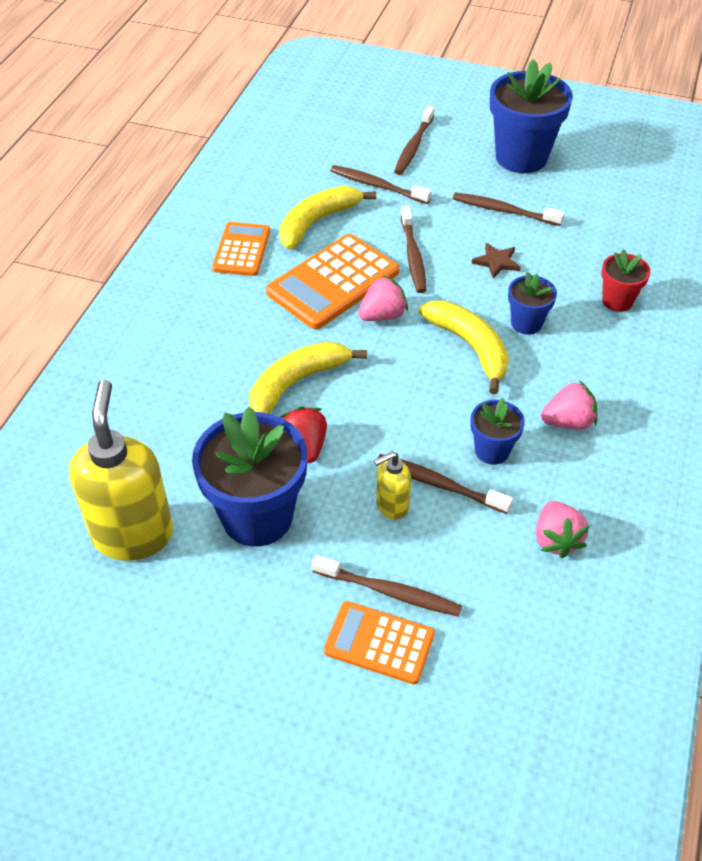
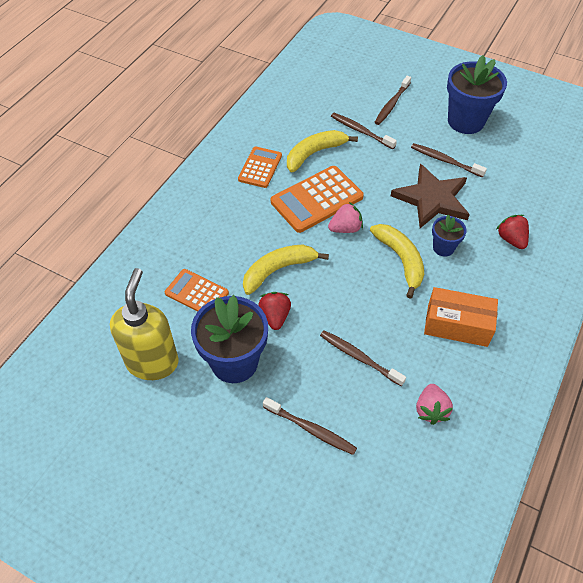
camera: 10 degrees right, 5 degrees up
orange calculator [324,601,435,684] -> orange calculator moved to [165,269,229,312]
yellow soap dispenser [374,452,411,520] -> none
brown toothbrush [401,206,426,293] -> none
blue flower pot [470,398,525,465] -> none
brown star [472,243,521,279] -> brown star [391,164,470,228], size x2.35
pink strawberry [541,380,597,430] -> orange box [424,287,498,347]
red flower pot [601,249,651,312] -> red strawberry [497,215,529,249]

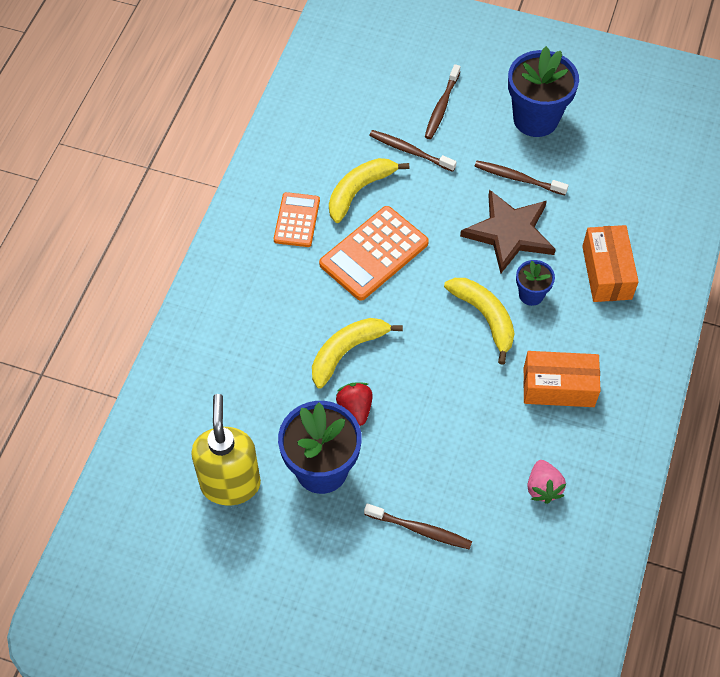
camera: 10 degrees left, 5 degrees up
orange calculator [165,269,229,312] -> none
brown toothbrush [320,330,406,386] -> none
pink strawberry [328,202,363,233] -> none
red strawberry [497,215,529,249] -> orange box [582,225,639,302]

